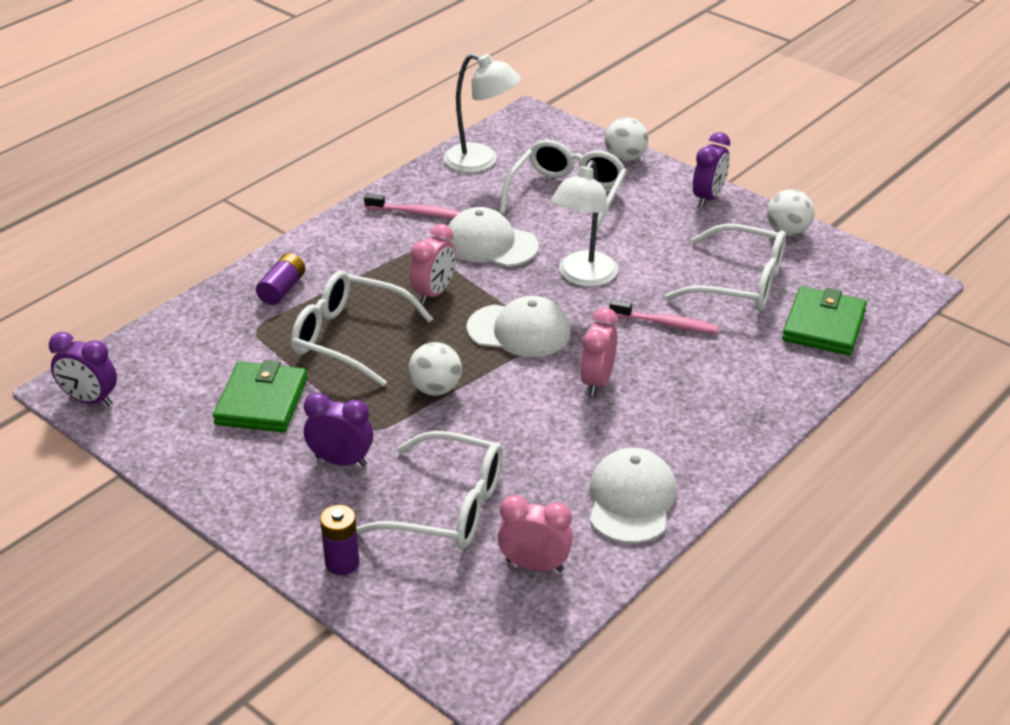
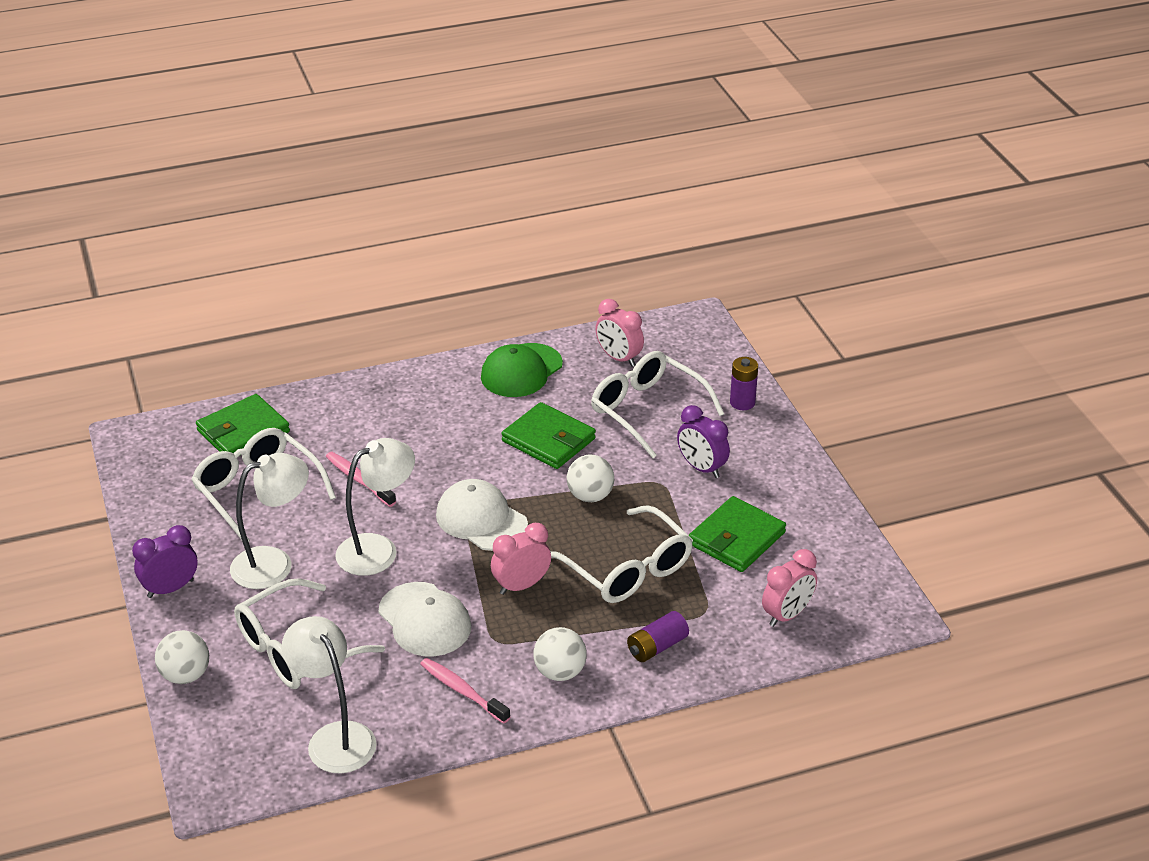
camera: 150 degrees left, 0 degrees up
purple clock [49,332,117,406] -> none
pink clock [580,308,618,396] -> pink clock moved to [762,549,817,627]
white cap [590,448,677,543] -> green cap [481,343,563,397]
white ball [767,189,814,236] -> white ball moved to [534,627,587,681]
none -> white lamp [230,453,309,589]
none -> green wallet [502,402,596,469]

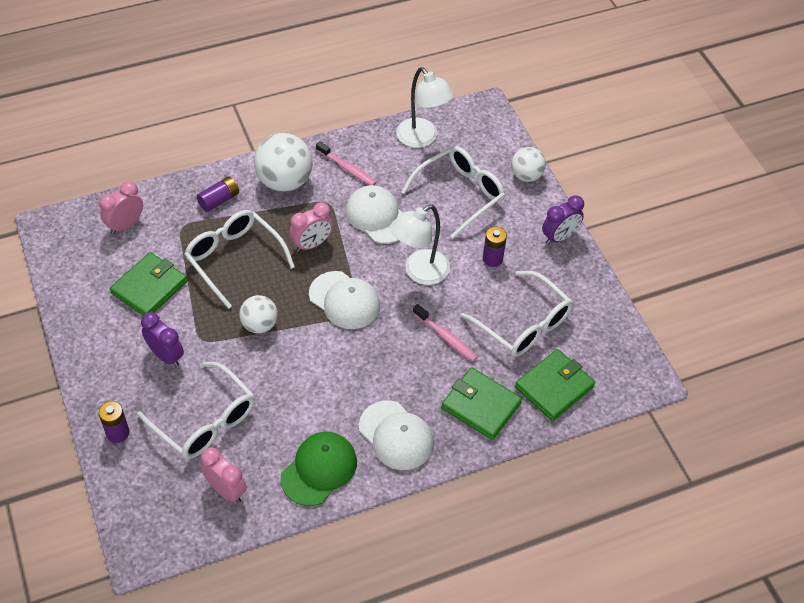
camera: 175 degrees right, 15 degrees up
white lamp [230,453,309,589] -> purple battery [483,227,507,267]
green wallet [502,402,596,469] -> green wallet moved to [441,367,522,440]
white ball [534,627,587,681] -> white ball [254,133,313,192], size x1.66
none -> white cap [359,400,434,470]

